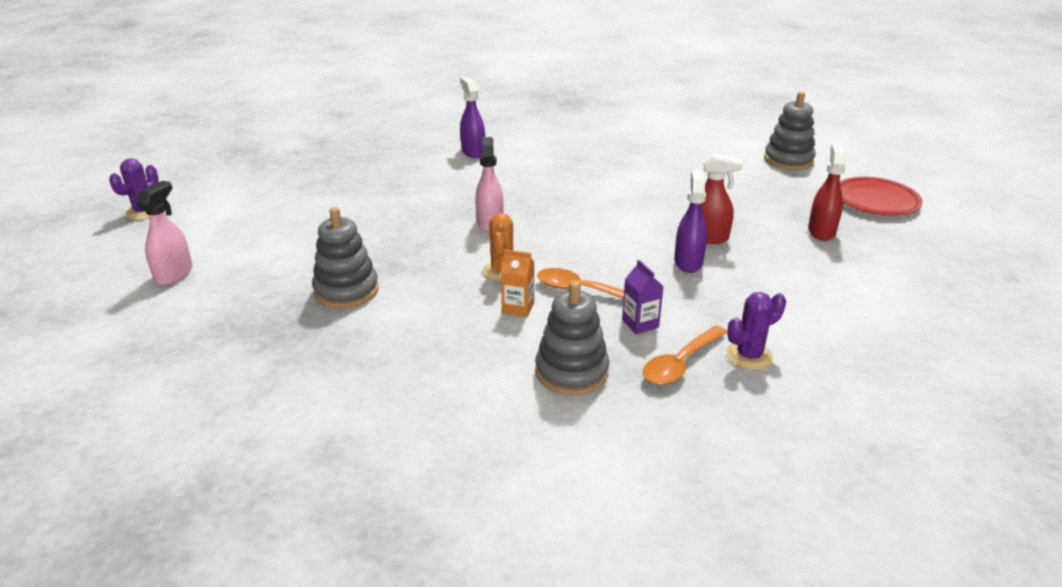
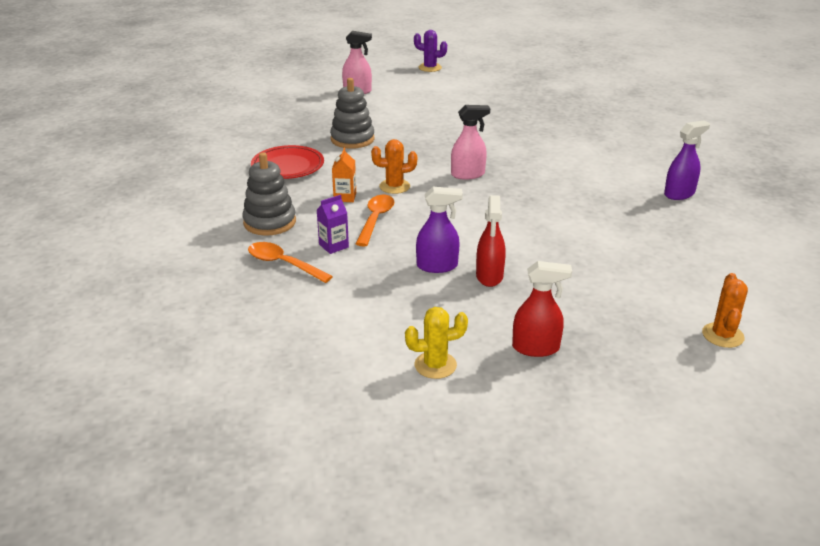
camera: 80 degrees right, 0 degrees up
purple spray bottle [460,77,485,158] -> purple spray bottle moved to [664,120,710,200]
purple cactus [726,292,786,370] -> none
grey stacking toy [764,92,816,170] -> orange cactus [702,273,748,348]
red plate [840,177,923,216] -> red plate moved to [251,145,324,179]
none -> yellow cactus [405,307,468,379]

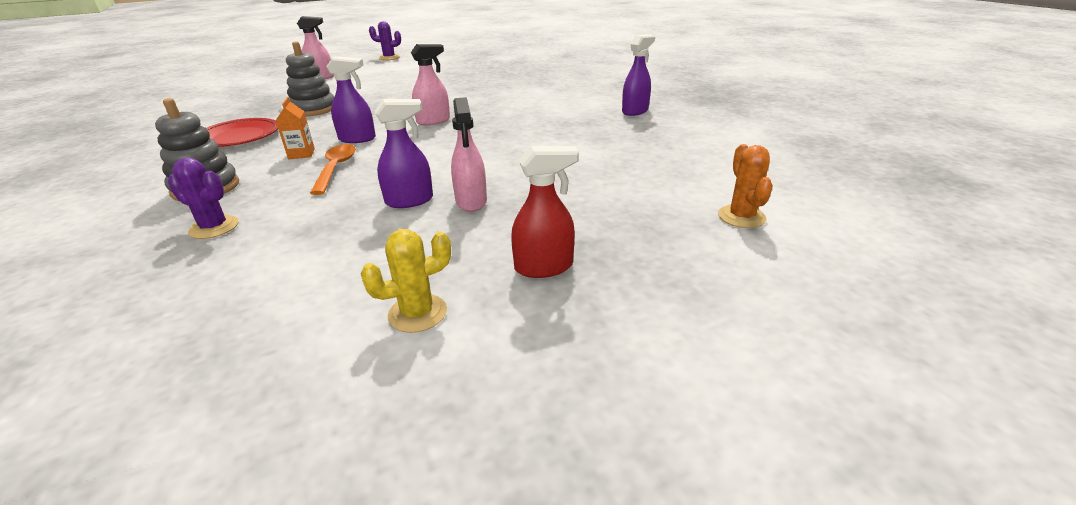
camera: 15 degrees left, 0 degrees up
orange spoon [248,242,333,283] -> purple cactus [168,158,239,239]
purple carton [317,195,349,254] -> none
orange cactus [371,139,417,194] -> purple spray bottle [326,56,376,143]
red spray bottle [476,195,506,287] -> pink spray bottle [451,97,487,212]

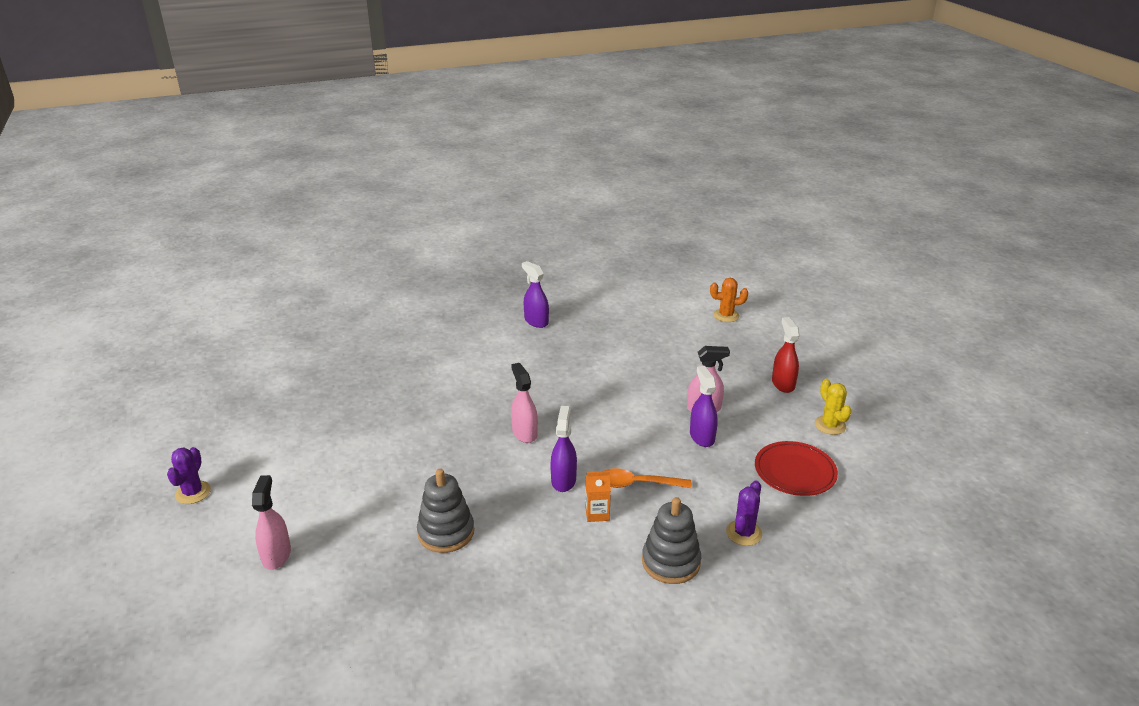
camera: 85 degrees left, 0 degrees up
red plate [206,118,278,147] -> red plate moved to [755,441,838,496]

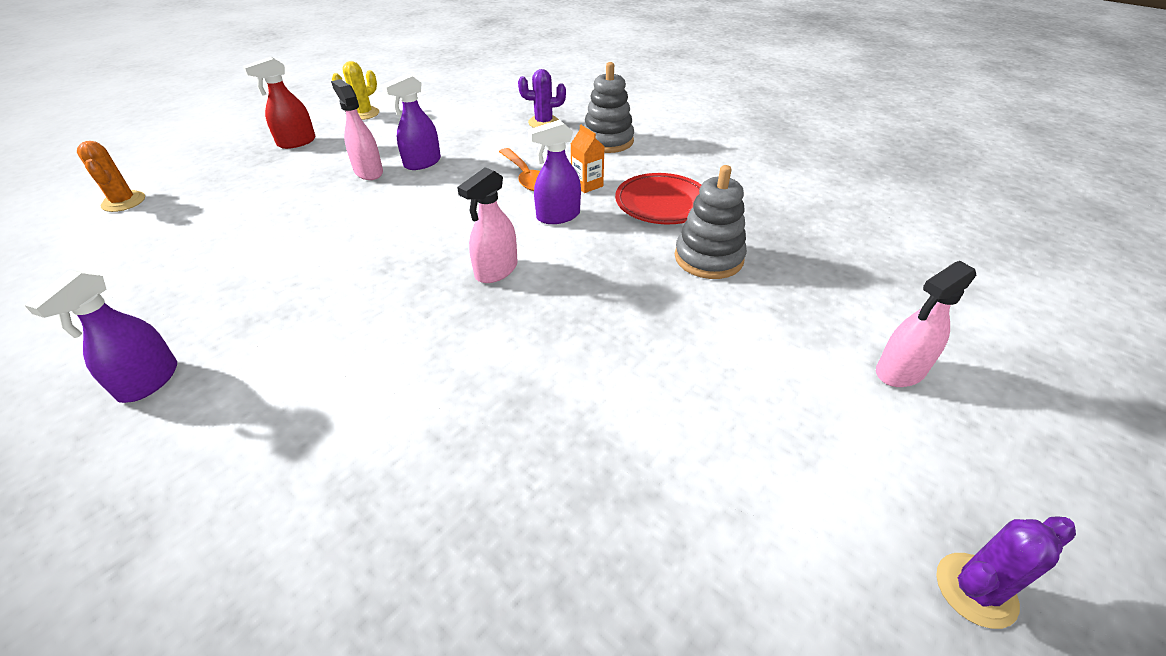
camera: 120 degrees left, 10 degrees up
red plate [755,441,838,496] -> red plate moved to [615,173,701,224]

